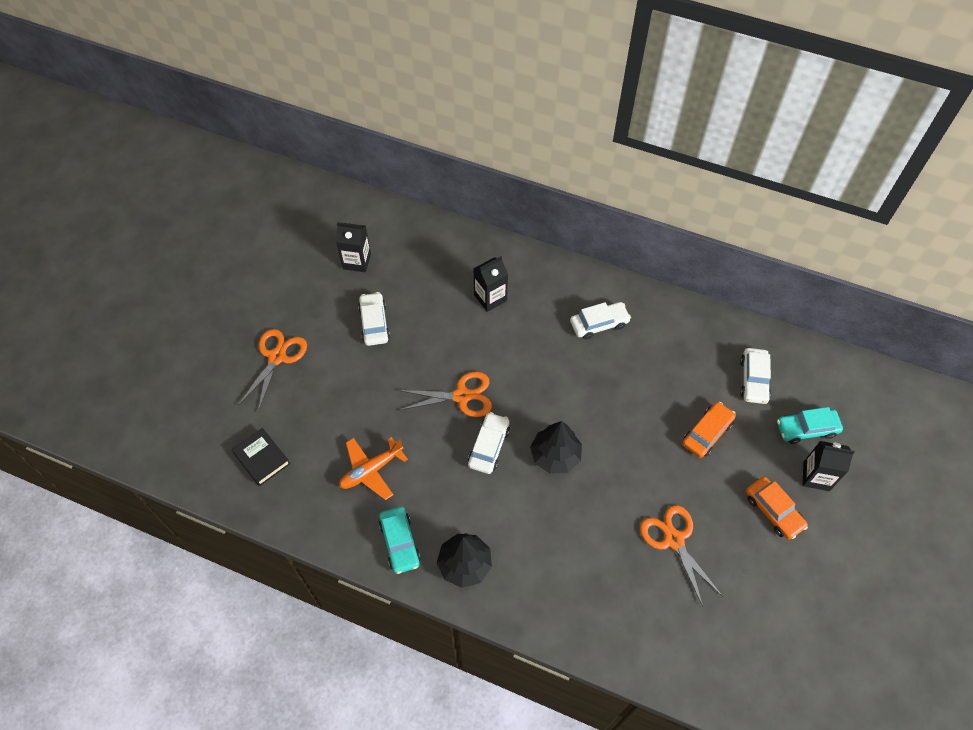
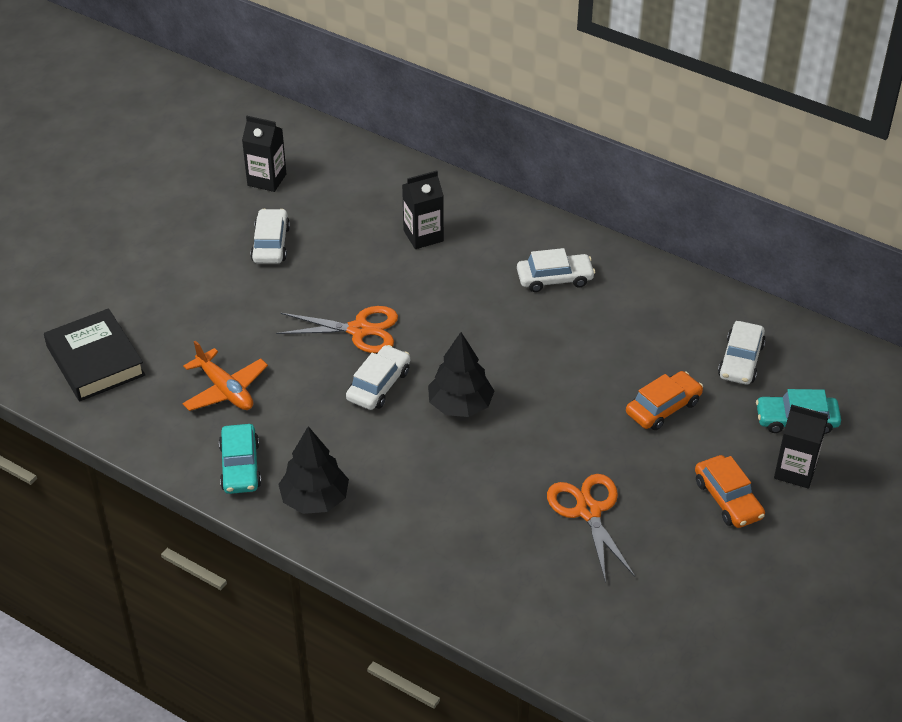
camera: 10 degrees right, 15 degrees down
black book [232,428,290,486] -> black book [44,308,145,401], size x1.51
orange scissors [238,329,307,411] -> none
orange plane [339,437,408,500] -> orange plane turned 105 degrees counterclockwise [182,340,268,411]

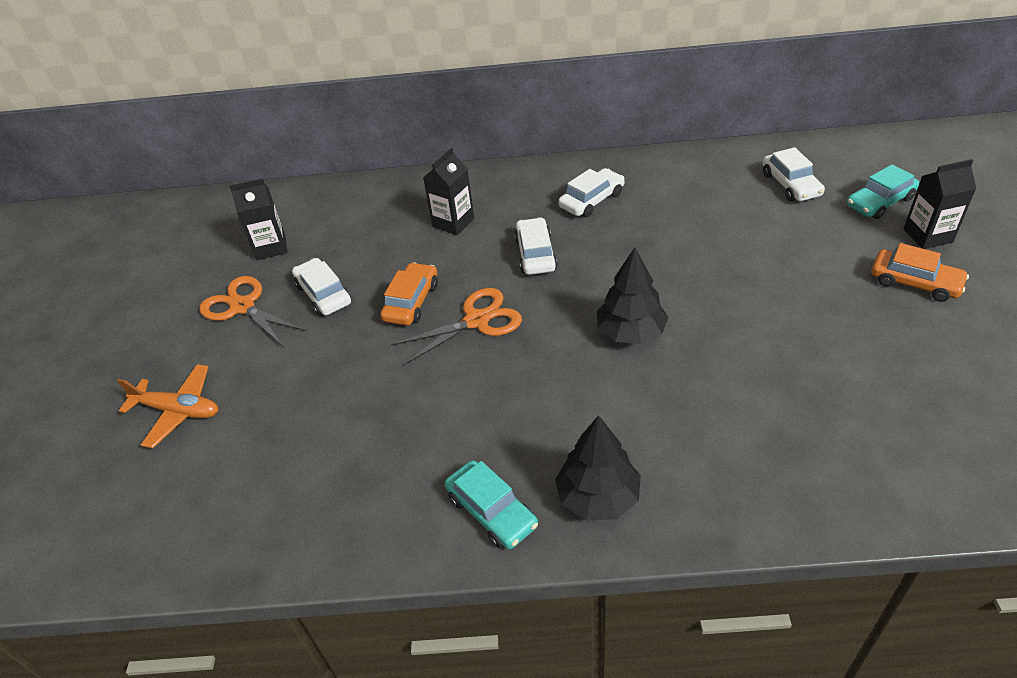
camera: 30 degrees left, 0 degrees up
black book [44,308,145,401] -> none
orange plane [182,340,268,411] -> orange plane moved to [117,364,218,448]
white car [346,345,410,410] -> white car moved to [514,217,558,275]
orange scissors [547,474,635,583] -> orange scissors moved to [199,276,306,347]
orange car [626,371,703,430] -> orange car moved to [380,262,438,325]

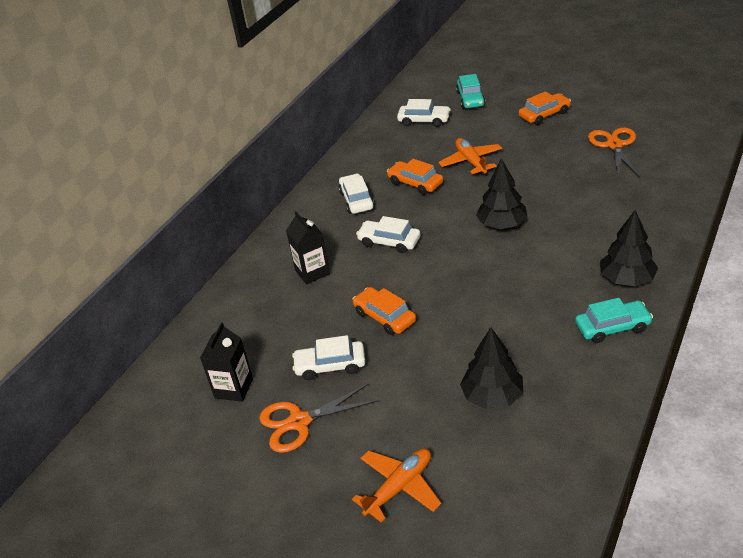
camera: 60 degrees left, 5 degrees down
orange scissors [391,288,522,365] -> orange scissors moved to [588,127,639,176]
black carton [903,159,976,249] -> none
none -> orange car [387,159,443,195]
none -> orange plane [438,138,502,176]
none -> black tree [460,327,523,409]

